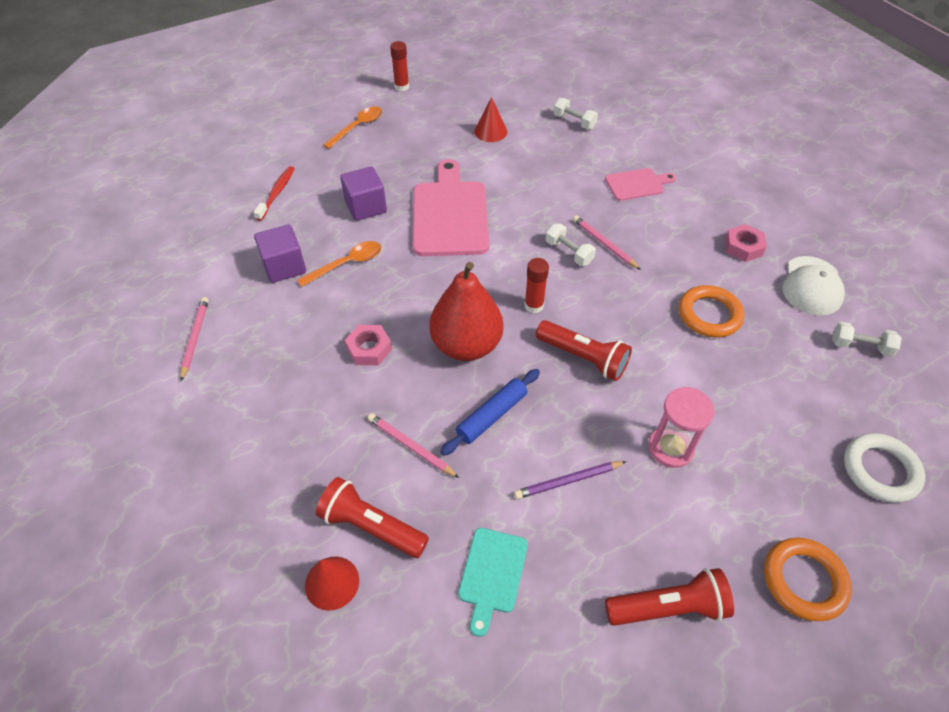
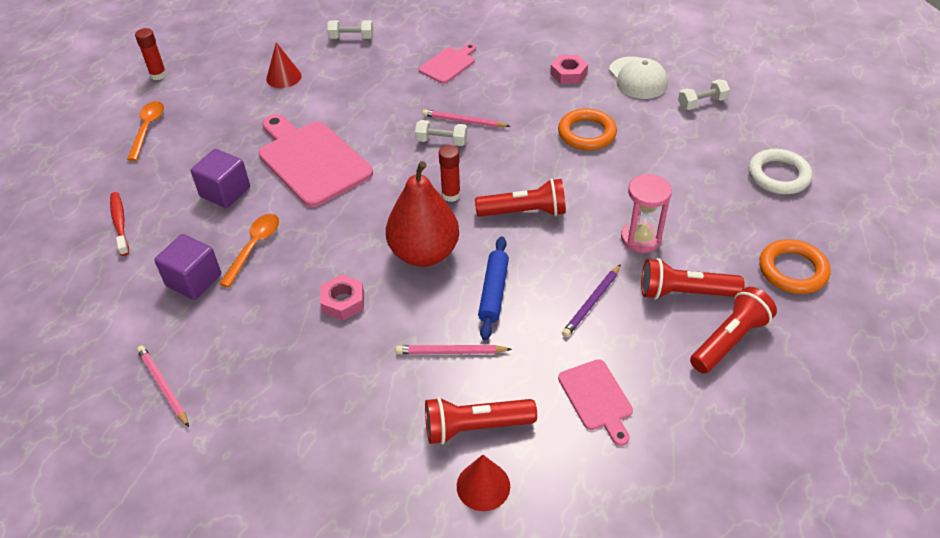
camera: 35 degrees left, 5 degrees down
turquoise cutting board [458,528,528,637] -> pink cutting board [558,359,633,446]
none -> red flashlight [641,258,745,300]

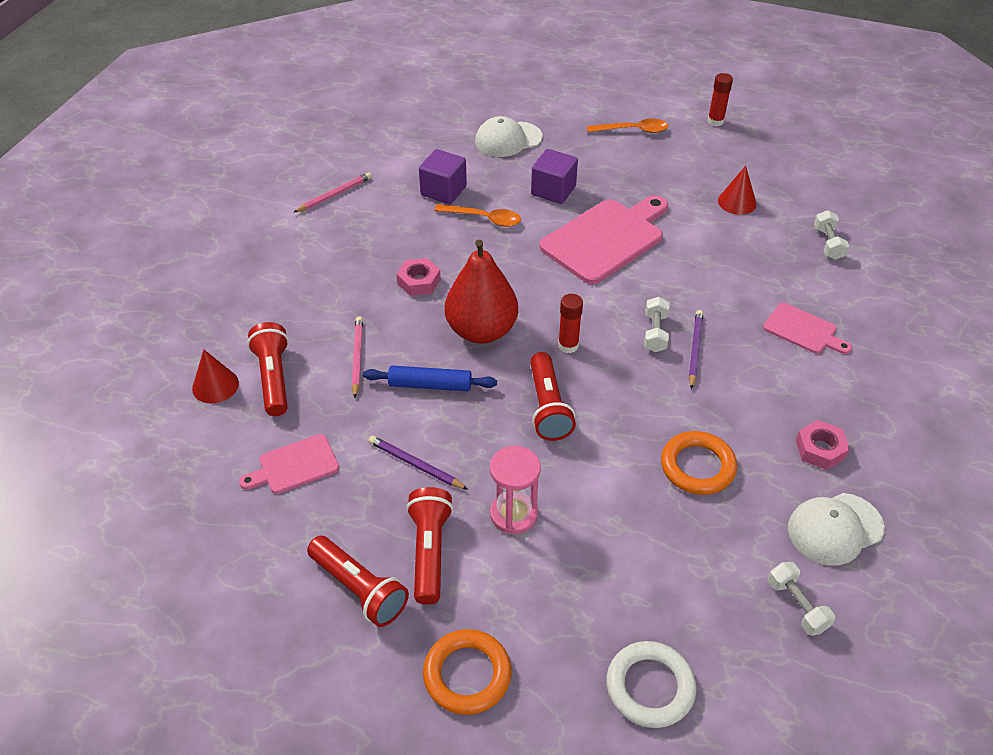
camera: 85 degrees right, 0 degrees up
red toothbrush [110,192,129,256] -> white cap [475,116,542,157]
pink pencil [422,109,510,128] -> purple pencil [689,310,703,389]

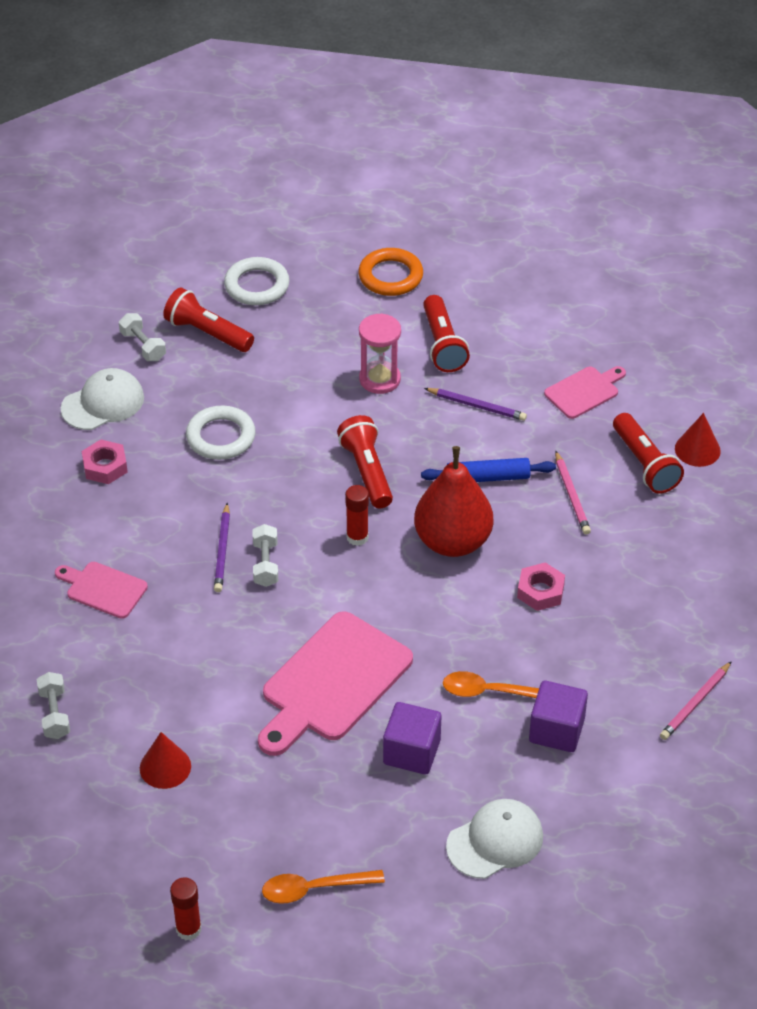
camera: 170 degrees right, 0 degrees up
red flashlight [307,536,409,627] -> red flashlight moved to [163,287,254,352]
orange ring [661,431,737,495] -> white ring [186,406,256,460]

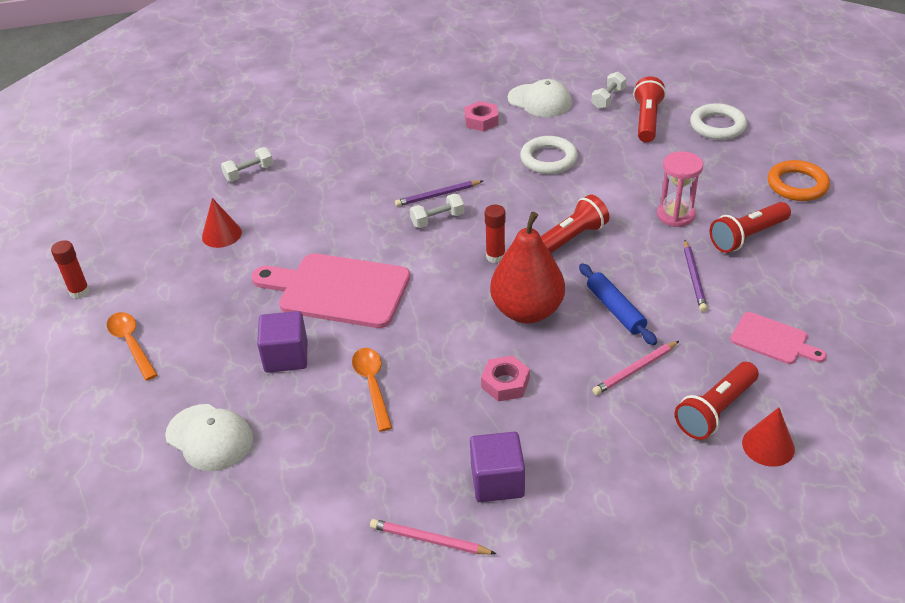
camera: 70 degrees right, 5 degrees down
pink cutting board [55,562,148,619] -> none
purple cube [529,681,588,752] -> purple cube moved to [470,432,525,502]

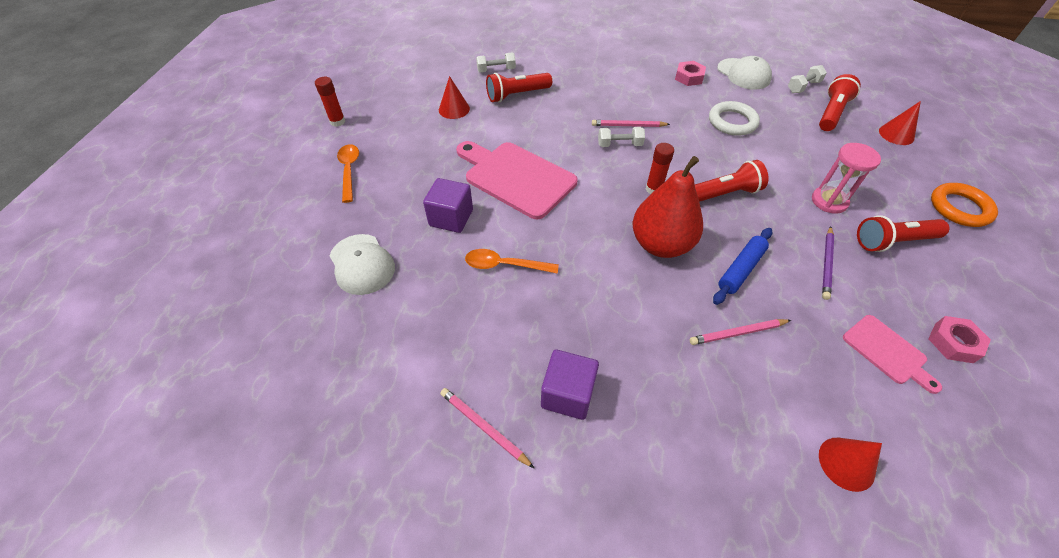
camera: 20 degrees right, 10 degrees up
orange spoon [352,348,392,432] -> orange spoon turned 90 degrees counterclockwise [465,249,559,274]
purple pencil [395,180,483,207] -> pink pencil [592,120,670,127]
pink nut [481,355,530,402] -> pink nut moved to [928,316,991,363]
blue rolling pin [579,263,657,345] -> blue rolling pin turned 45 degrees clockwise [713,228,772,305]
red flashlight [675,362,759,440] -> red flashlight moved to [486,73,552,102]
white ring [690,103,747,140] -> red cone [879,101,921,145]

